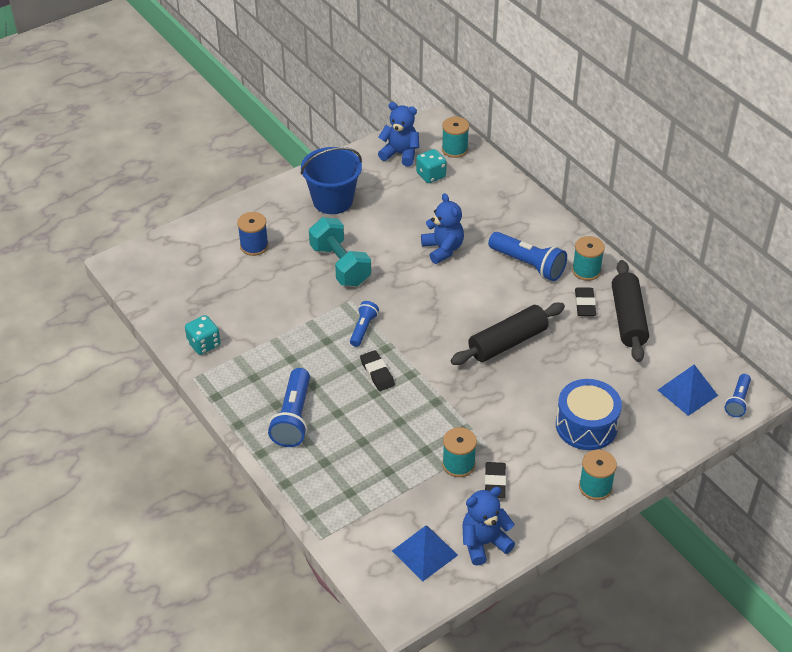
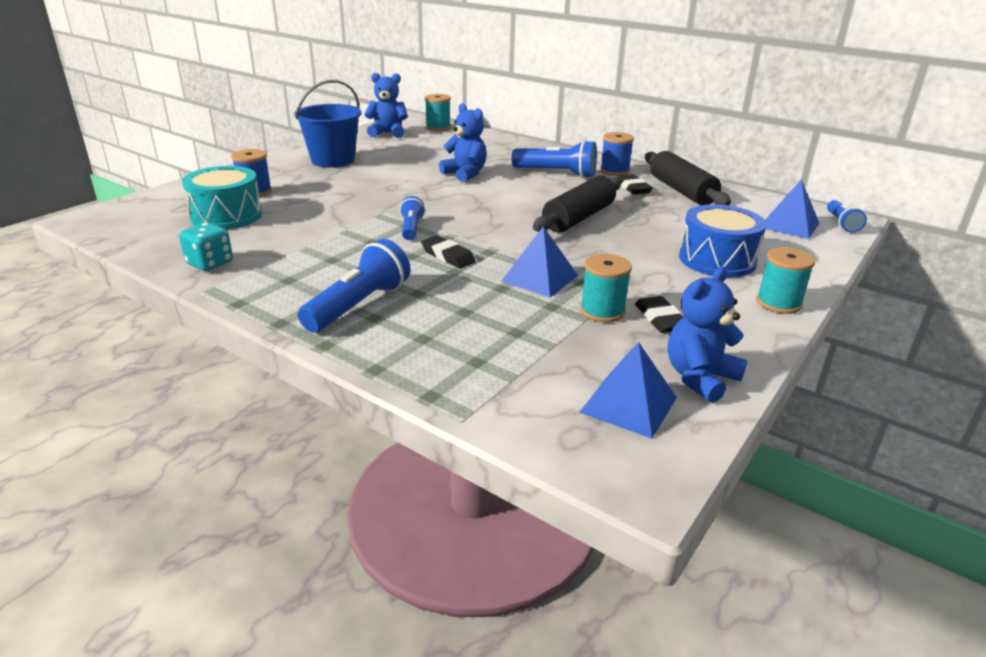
camera: 20 degrees left, 15 degrees down
blue flashlight [268,368,310,447] -> blue flashlight turned 135 degrees counterclockwise [298,239,410,333]
turquoise dumbbell [309,217,371,286] -> none
turquoise dice [416,149,447,183] -> none
turquoise spool [572,236,605,281] -> blue spool [600,132,634,176]
none -> turquoise drum [182,166,262,229]
none -> blue pyramid [502,226,578,297]

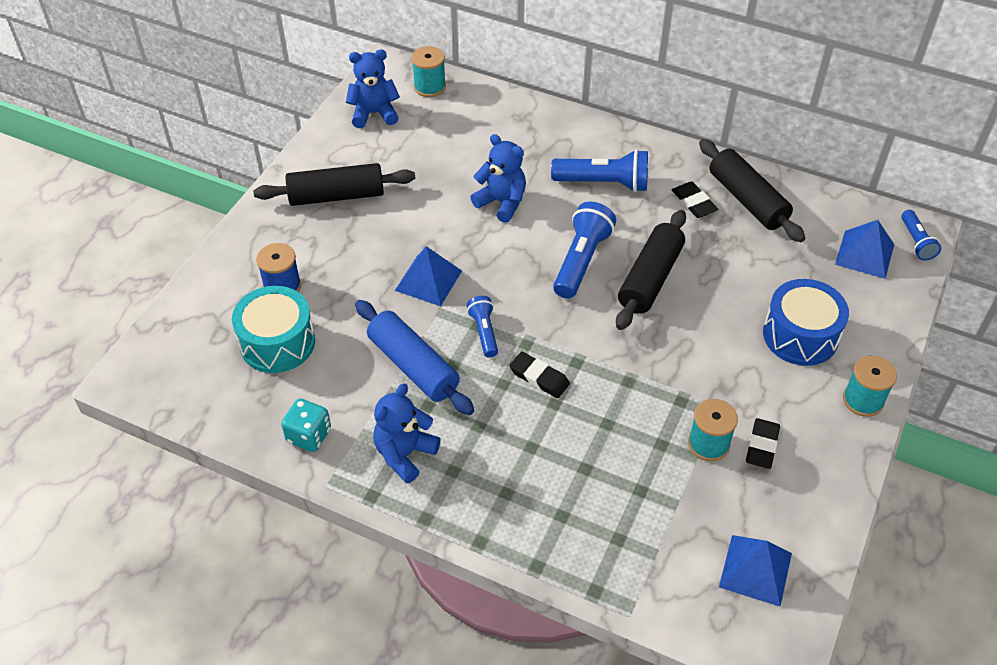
camera: 10 degrees left, 20 degrees up
blue bucket [294,80,362,167] -> black rolling pin [253,163,415,206]
blue flashlight [298,239,410,333] -> blue flashlight moved to [553,202,616,299]
blue pyramid [502,226,578,297] -> blue pyramid moved to [395,246,462,306]
blue spool [600,132,634,176] -> none
black eraser [635,296,684,333] -> black eraser turned 45 degrees clockwise [746,418,780,469]
blue teddy bear [668,266,747,403] -> blue teddy bear moved to [373,383,441,484]
none -> blue rolling pin [355,300,474,415]

